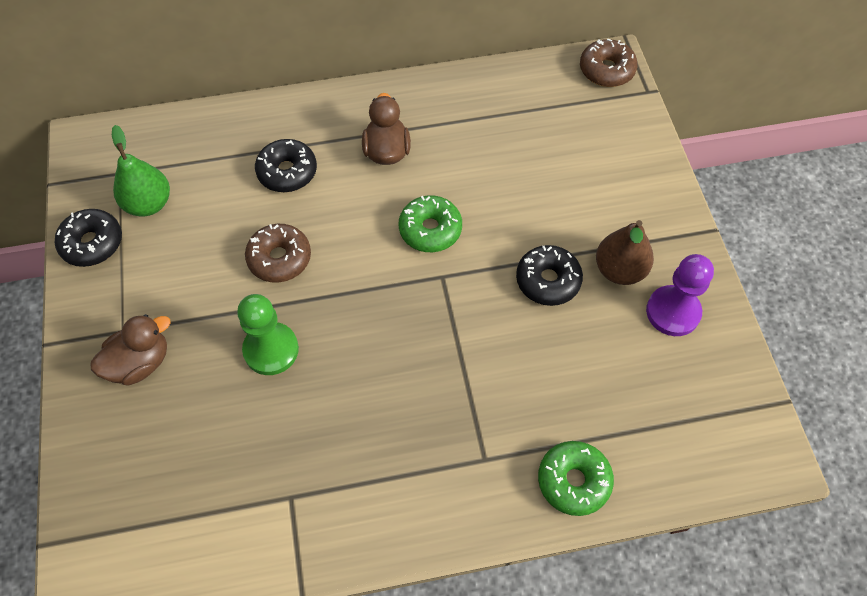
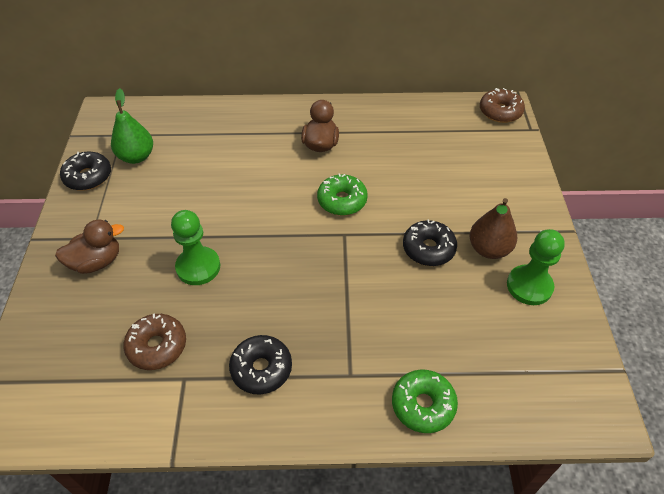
camera: 10 degrees right, 10 degrees down
brown donut [245,224,311,283] -> brown donut moved to [123,314,186,370]
black donut [255,139,317,192] -> black donut moved to [229,335,292,394]
purple pawn [646,254,714,336] -> green pawn [507,229,565,305]

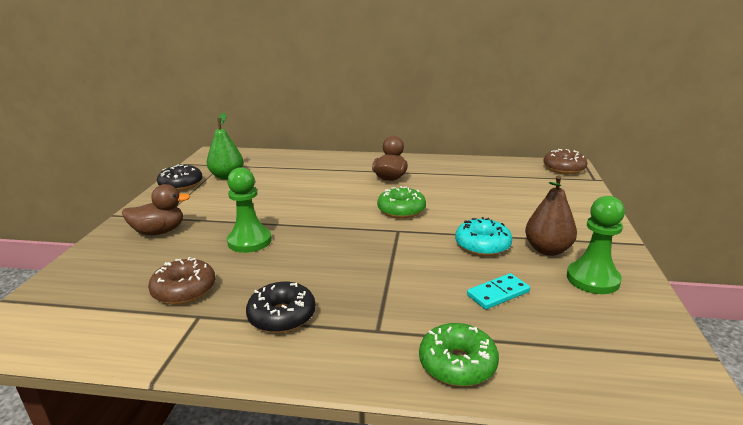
camera: 10 degrees right, 25 degrees down
black donut [403,219,457,266] -> turquoise donut [455,217,512,256]
none -> turquoise domino [467,273,530,310]

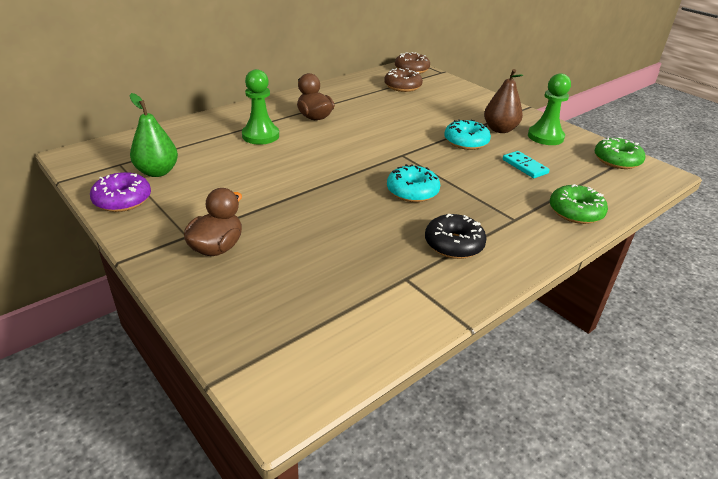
camera: 50 degrees left, 10 degrees up
brown donut [148,257,215,305] -> brown donut moved to [384,68,423,92]
black donut [157,164,202,191] -> purple donut [90,172,151,212]
green pawn [227,167,272,253] -> green pawn moved to [242,69,279,145]
green donut [377,186,426,218] -> green donut moved to [595,137,645,169]
turquoise domino [467,273,530,310] -> turquoise domino turned 45 degrees counterclockwise [502,151,550,178]
none -> turquoise donut [387,164,440,202]

